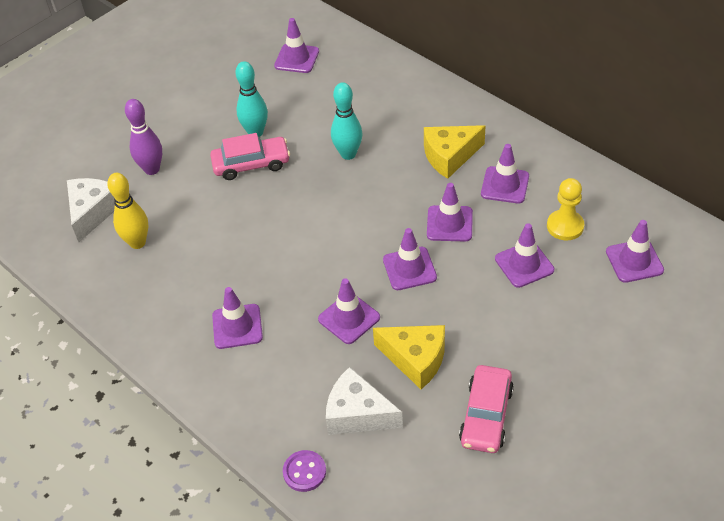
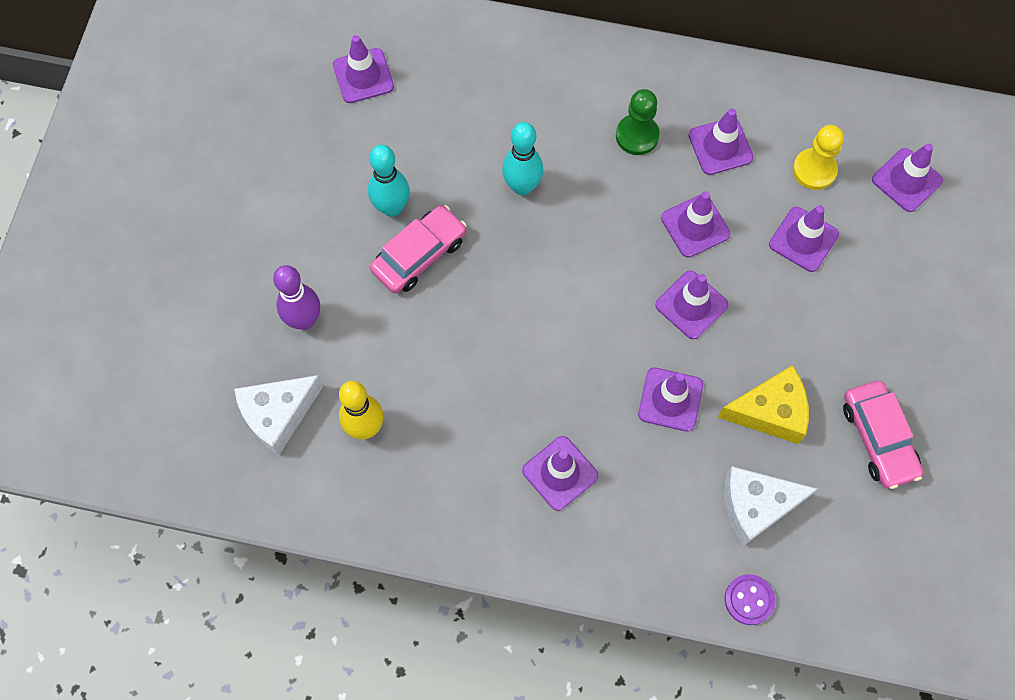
camera: 35 degrees left, 20 degrees up
white cheese [67,178,115,242] -> white cheese turned 105 degrees counterclockwise [234,375,324,456]
yellow cheese [424,125,485,179] -> green pawn [616,89,659,155]

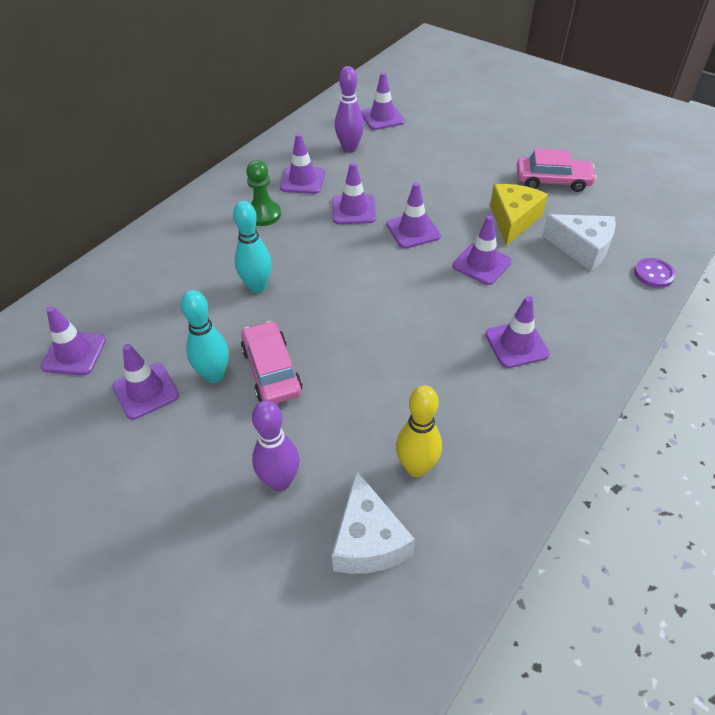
camera: 65 degrees left, 20 degrees down
white cheese [724,466,817,546] -> white cheese turned 75 degrees counterclockwise [542,214,616,271]
purple traffic cone [769,205,839,272] -> purple traffic cone moved to [112,344,179,420]
yellow pawn [793,125,844,190] -> purple bowling pin [335,66,364,153]

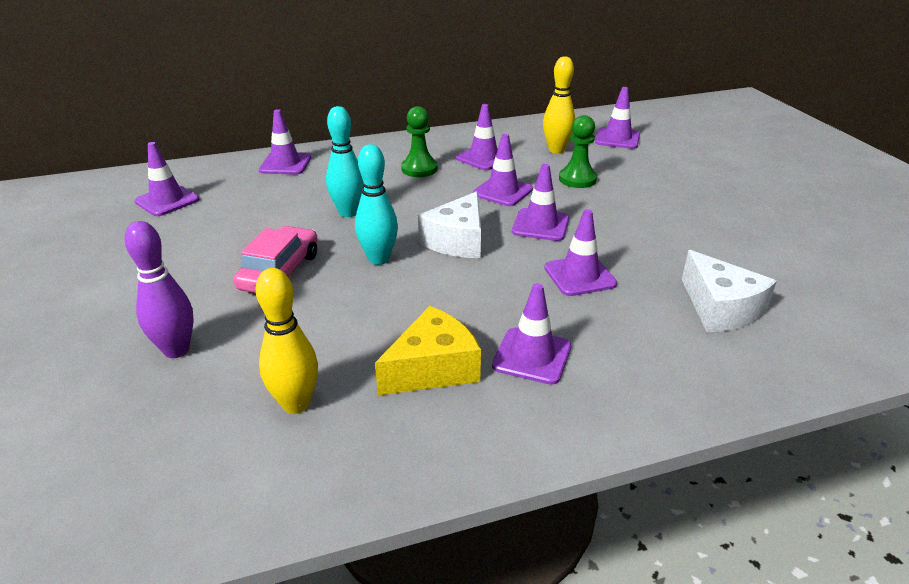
camera: 35 degrees right, 15 degrees down
purple traffic cone [112,344,179,420] -> purple traffic cone moved to [259,109,311,175]
turquoise bowling pin [181,290,229,383] -> turquoise bowling pin moved to [355,144,398,265]
white cheese [332,470,415,574] -> white cheese moved to [418,191,481,258]
purple bowling pin [335,66,364,153] -> yellow bowling pin [543,56,575,153]
yellow cheese [490,184,548,246] -> yellow cheese moved to [375,306,481,395]
pink car [517,148,597,192] -> none
purple button [634,258,676,288] -> none
none -> green pawn [559,115,597,188]

